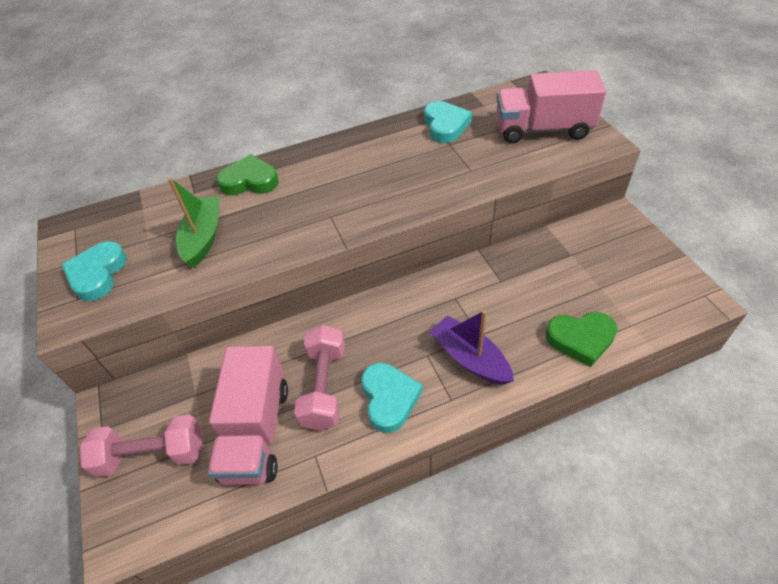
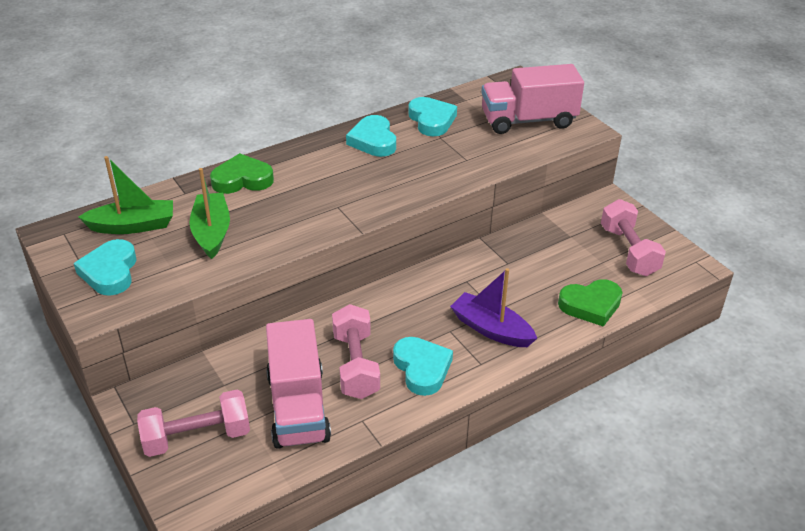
camera: 15 degrees left, 10 degrees down
none -> green boat [78,156,173,234]
none -> turquoise heart [346,115,396,157]
none -> pink dumbbell [601,199,666,276]

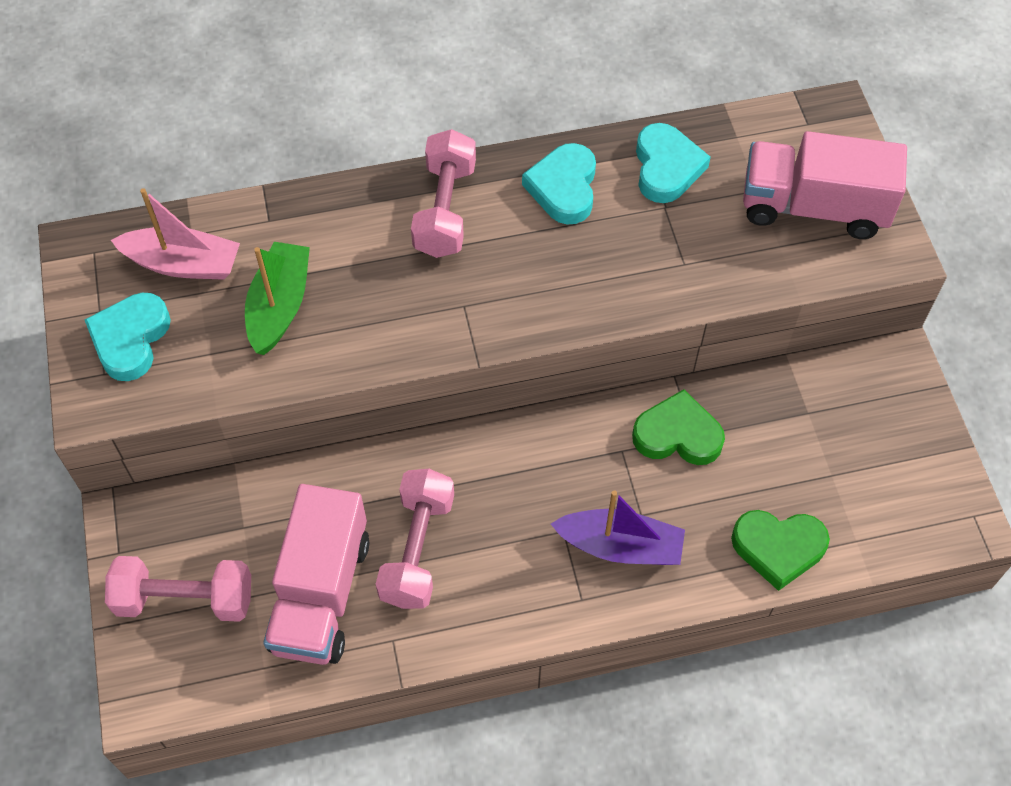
camera: 20 degrees right, 20 degrees up
green boat [78,156,173,234] -> pink boat [111,188,240,280]
green heart [210,153,274,194] -> green heart moved to [632,389,725,465]
turquoise heart [393,337,453,396] -> none
purple boat [450,268,537,347] -> purple boat turned 135 degrees clockwise [551,490,685,565]
pink dumbbell [601,199,666,276] -> pink dumbbell moved to [411,129,476,258]

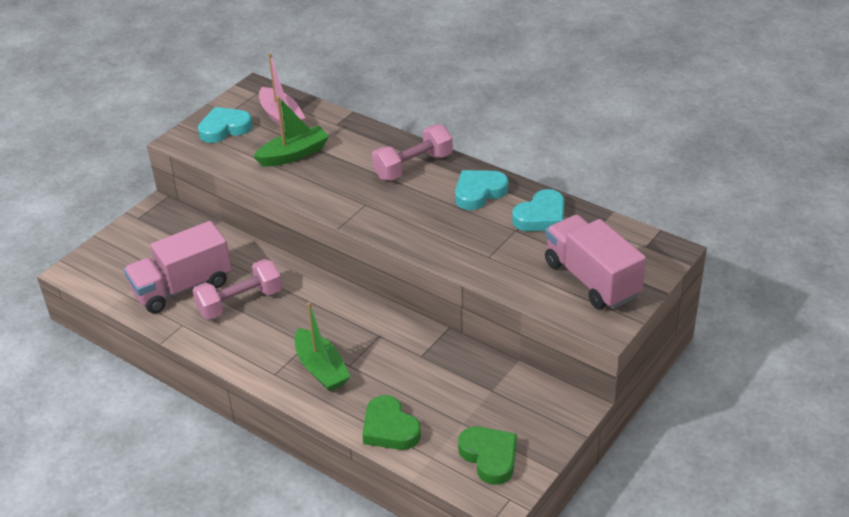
camera: 50 degrees right, 20 degrees down
pink dumbbell [105,556,251,622] -> none
purple boat [551,490,685,565] -> green boat [295,302,351,392]
green heart [632,389,725,465] -> green heart moved to [458,427,517,485]

